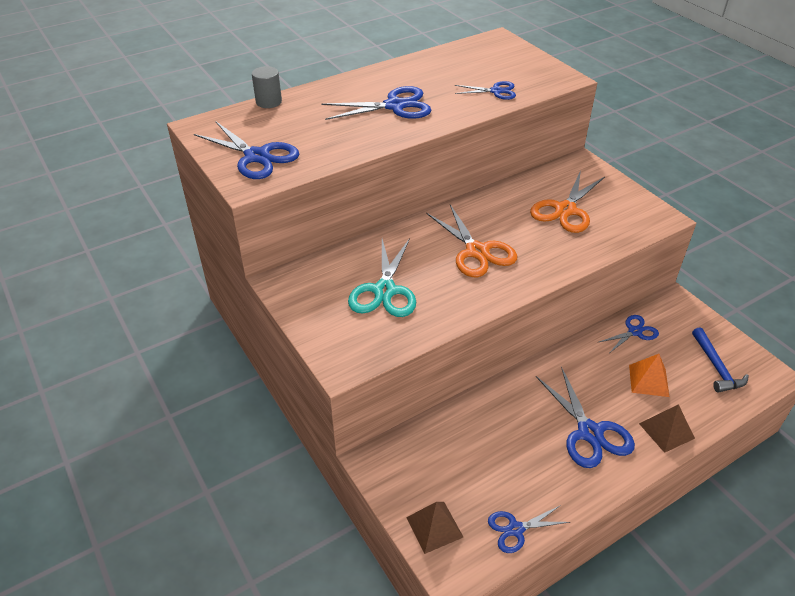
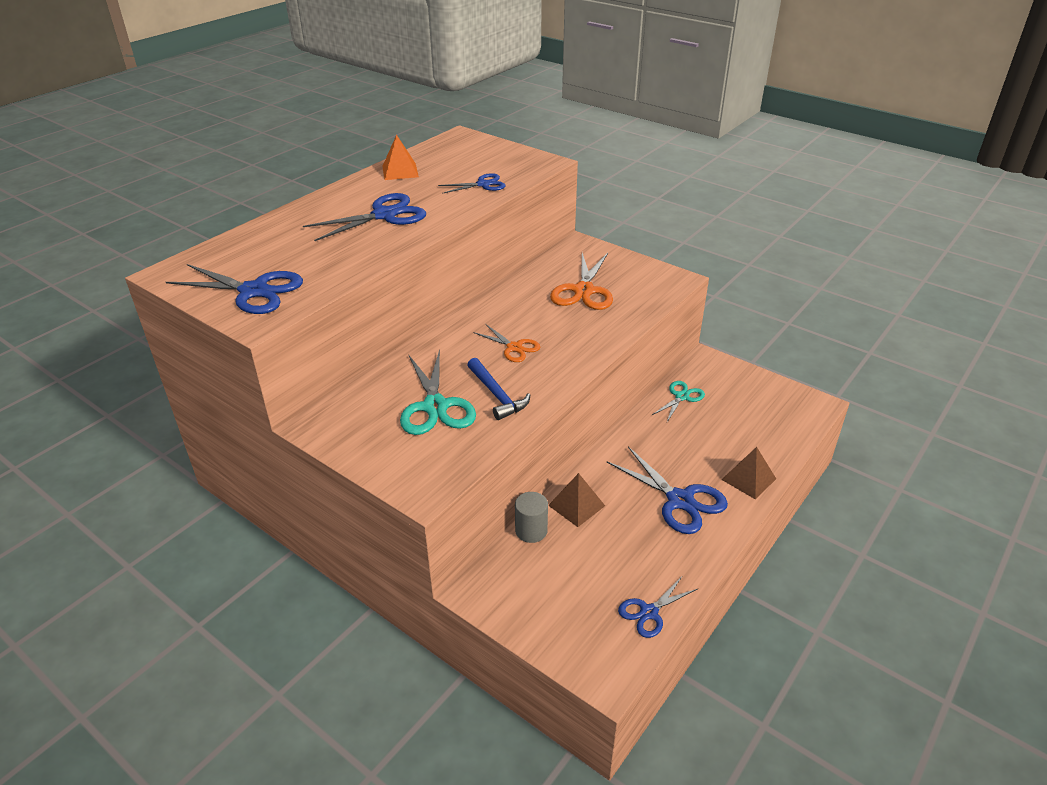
camera: 20 degrees left, 5 degrees down
grey cylinder [252,66,282,108] -> grey cylinder moved to [515,492,548,543]
brown pyramid [406,502,463,554] -> brown pyramid moved to [548,473,605,527]
orange scissors [427,205,517,277] -> orange scissors [473,324,540,362], size x0.59
blue scissors [599,315,659,352] -> turquoise scissors [652,381,705,422]
orange pyramid [629,354,669,397] -> orange pyramid moved to [382,135,419,180]
blue hammer [692,327,749,393] -> blue hammer moved to [467,358,530,420]

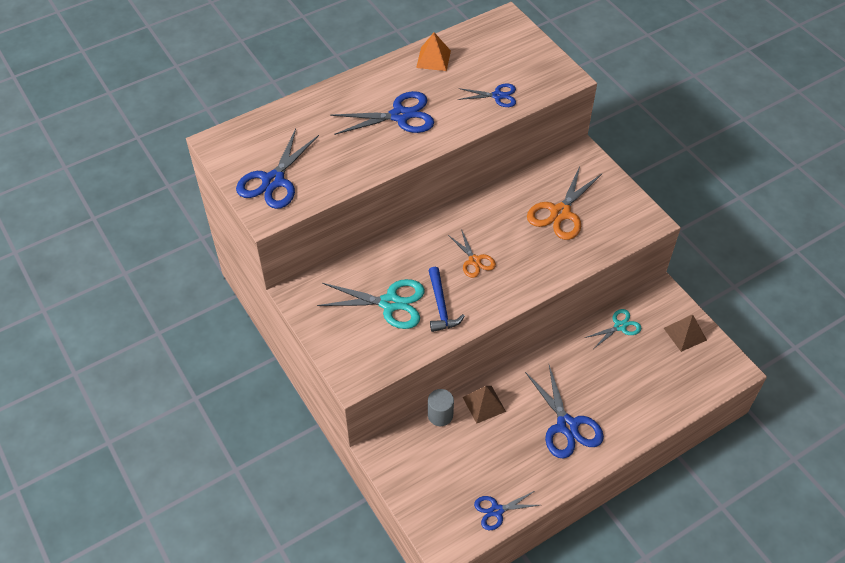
camera: 20 degrees right, 15 degrees up
blue scissors [166,264,303,314] -> blue scissors turned 75 degrees clockwise [236,129,319,209]
turquoise scissors [400,349,476,435] -> turquoise scissors turned 90 degrees counterclockwise [317,279,425,329]
brown pyramid [721,447,776,499] -> brown pyramid moved to [664,315,707,352]

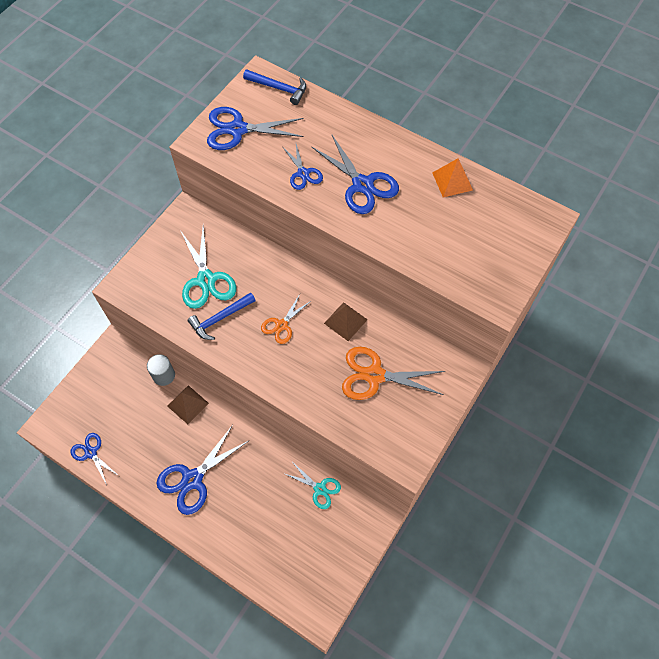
camera: 65 degrees right, 10 degrees up
blue scissors [458,83,516,107] -> blue scissors moved to [282,144,323,190]
brown pyramid [664,315,707,352] -> brown pyramid moved to [324,302,368,341]
none -> blue hammer [243,69,306,105]

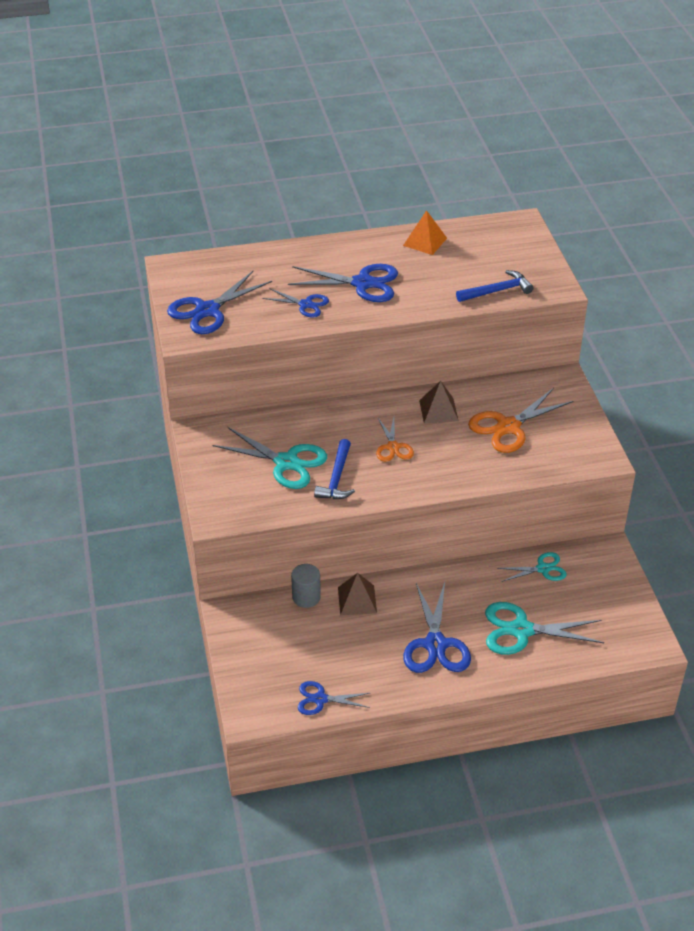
camera: 45 degrees left, 20 degrees down
blue hammer [243,69,306,105] -> blue hammer moved to [456,270,534,302]
none -> turquoise scissors [485,602,604,655]

